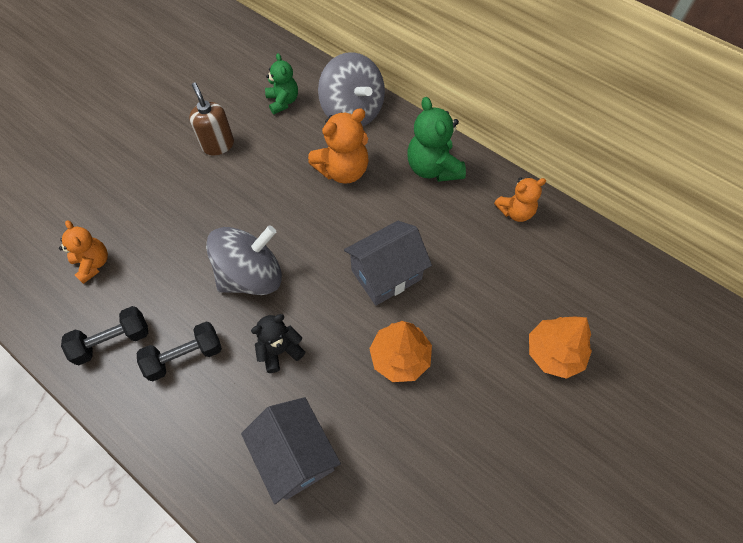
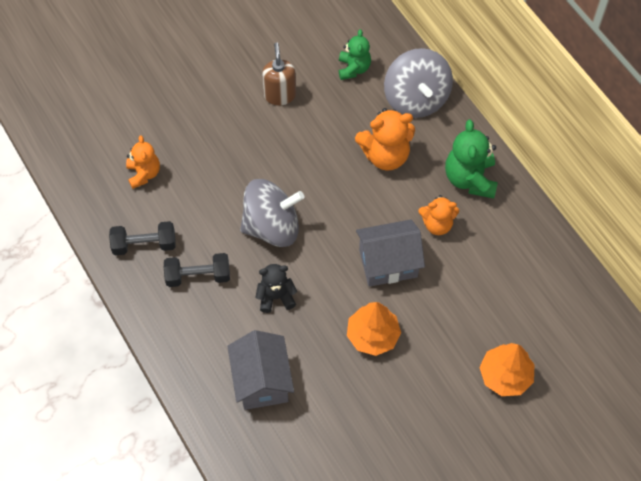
camera: 20 degrees right, 0 degrees up
orange teddy bear [494,177,546,222] -> orange teddy bear moved to [418,195,459,235]

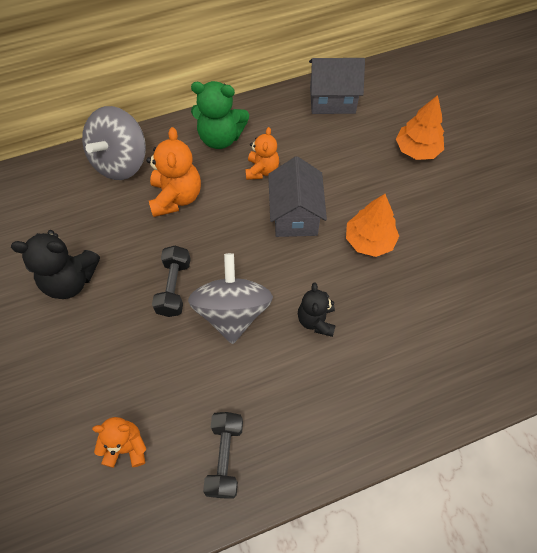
camera: 80 degrees left, 0 degrees up
black dumbbell [164,253,230,287] -> black dumbbell moved to [152,246,191,317]
grey house [227,330,294,410] -> grey house moved to [309,58,365,114]
brown soap dispenser [262,43,296,105] -> black teddy bear [11,230,100,299]
green teddy bear [339,29,371,80] -> none
grey spinning top [384,48,453,118] -> grey spinning top turned 120 degrees clockwise [82,106,146,180]

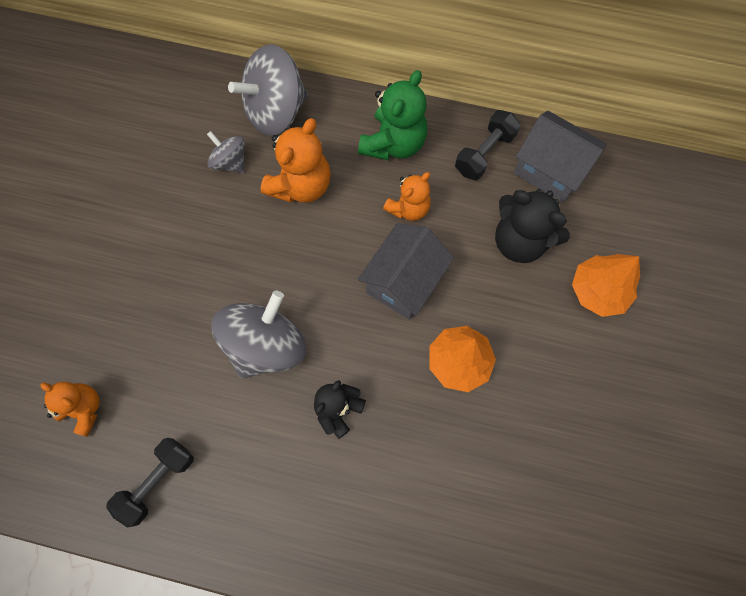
camera: 35 degrees right, 10 degrees up
black teddy bear [11,230,100,299] -> black teddy bear moved to [495,189,570,263]
black dumbbell [152,246,191,317] -> black dumbbell moved to [455,110,520,180]
green teddy bear [191,81,249,149] -> green teddy bear turned 105 degrees counterclockwise [358,70,427,160]
none -> grey spinning top [207,131,245,173]

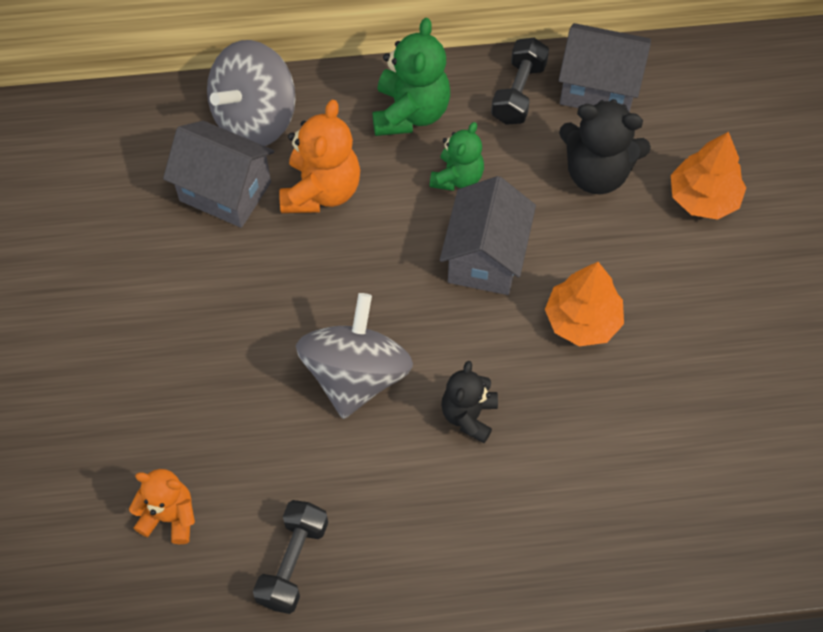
camera: 20 degrees left, 10 degrees down
grey spinning top [207,131,245,173] -> grey house [163,121,274,228]
orange teddy bear [383,172,431,221] -> green teddy bear [430,122,484,191]

